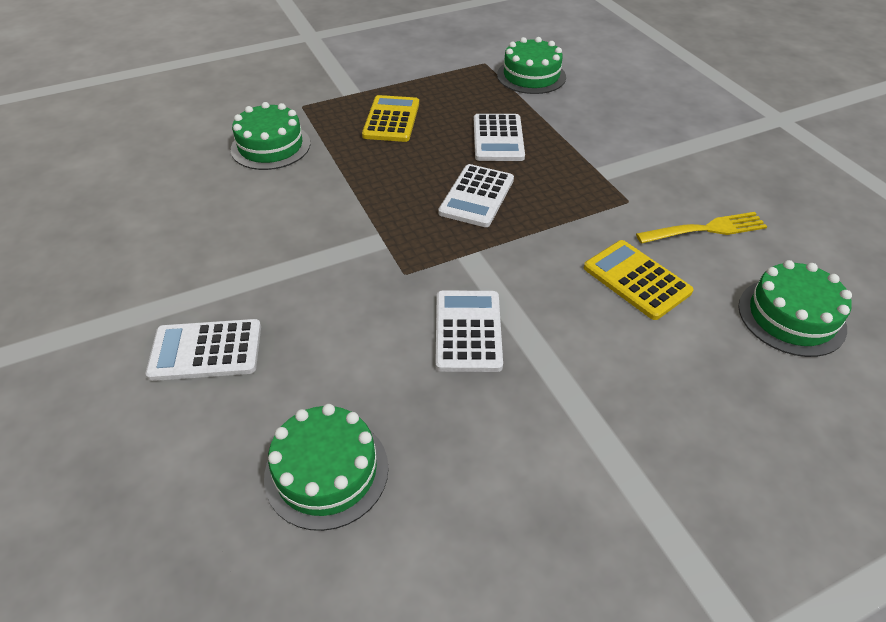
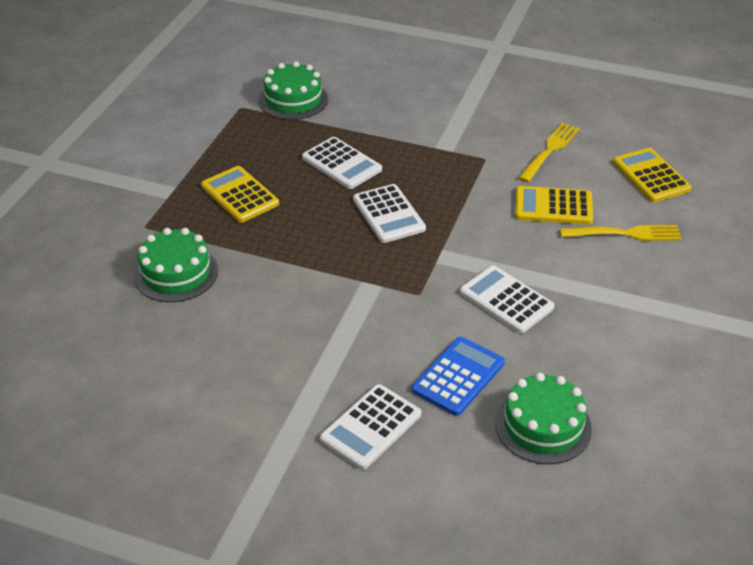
camera: 45 degrees left, 5 degrees down
green cake [738,260,852,357] -> yellow calculator [613,148,691,202]
none -> blue calculator [412,337,505,416]
none -> yellow fork [560,225,682,241]

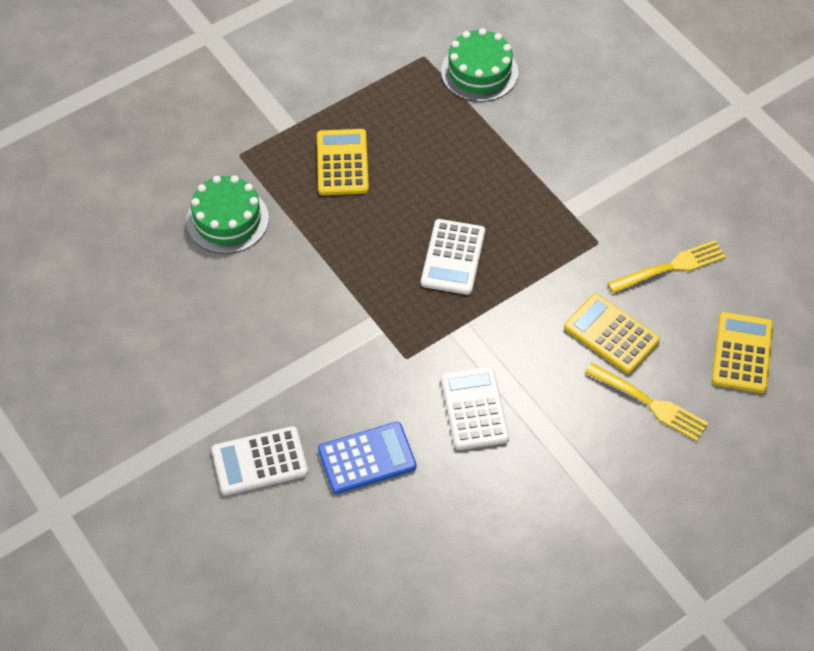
camera: 35 degrees right, 15 degrees up
white calculator [302,137,382,189] -> none
green cake [495,373,592,464] -> none

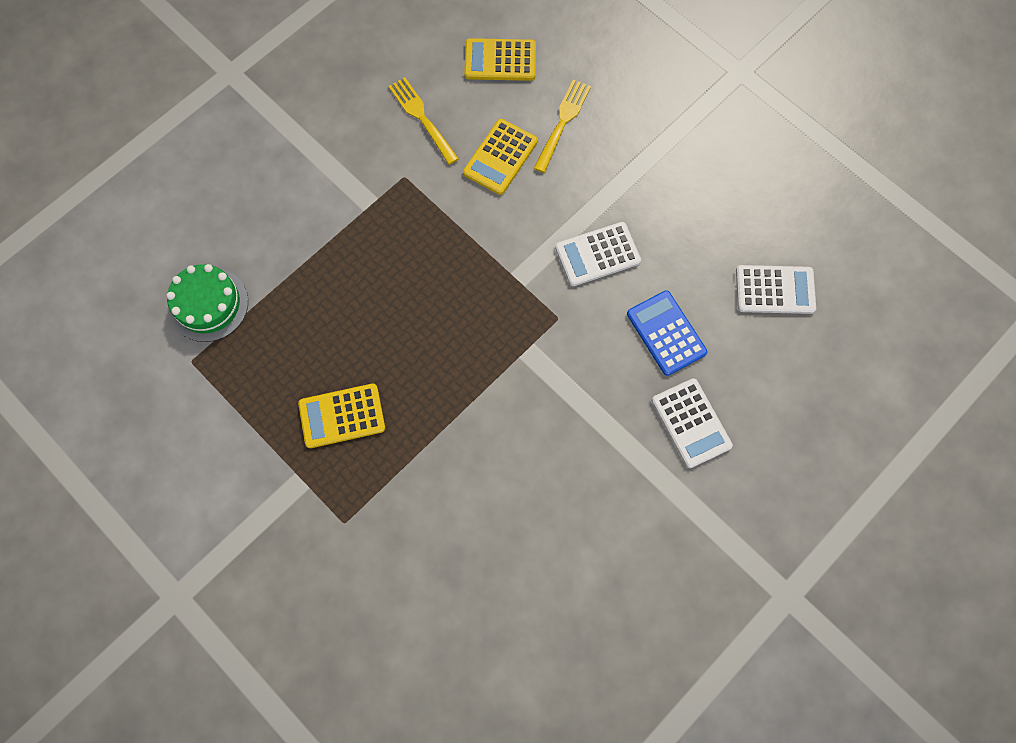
camera: 100 degrees left, 15 degrees up
green cake [186,175,269,254] -> none
white calculator [421,219,485,295] -> white calculator moved to [736,265,816,314]

